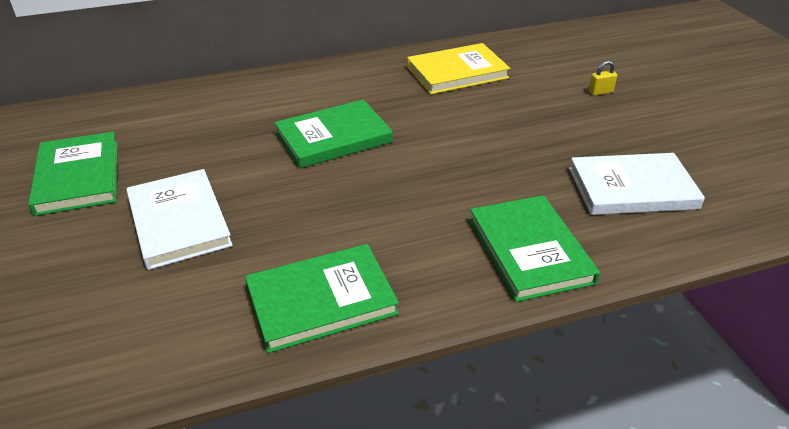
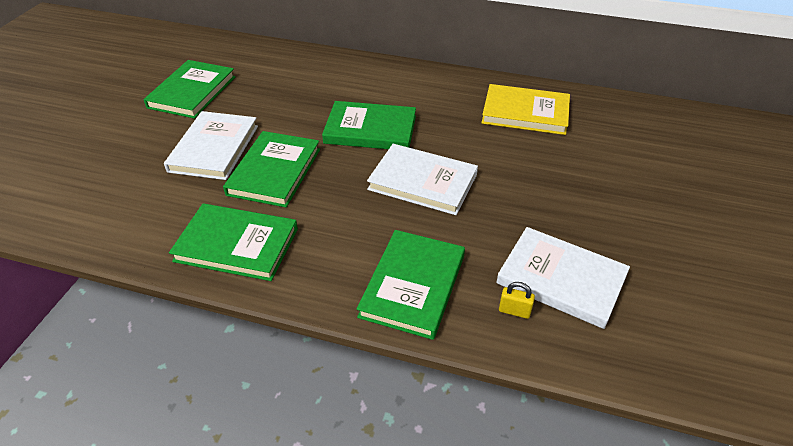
camera: 35 degrees right, 5 degrees up
yellow padlock [588,61,617,96] -> yellow padlock moved to [499,282,535,319]
none -> green book [223,131,320,207]
none -> white book [367,144,478,215]

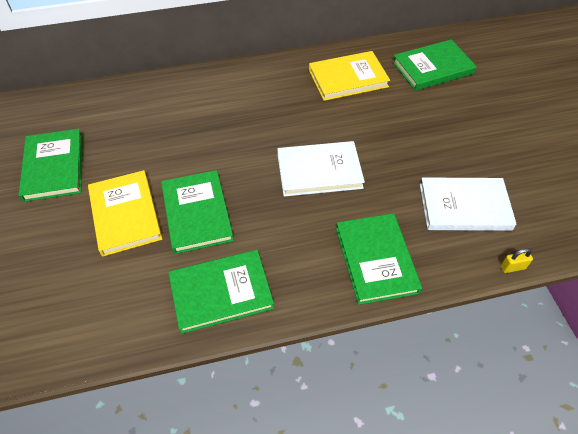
camera: 30 degrees left, 10 degrees up
white book [164,111,258,180] -> yellow book [88,170,162,256]
green book [322,101,416,149] -> green book moved to [393,39,477,91]
yellow padlock [499,282,535,319] -> yellow padlock moved to [501,248,533,273]

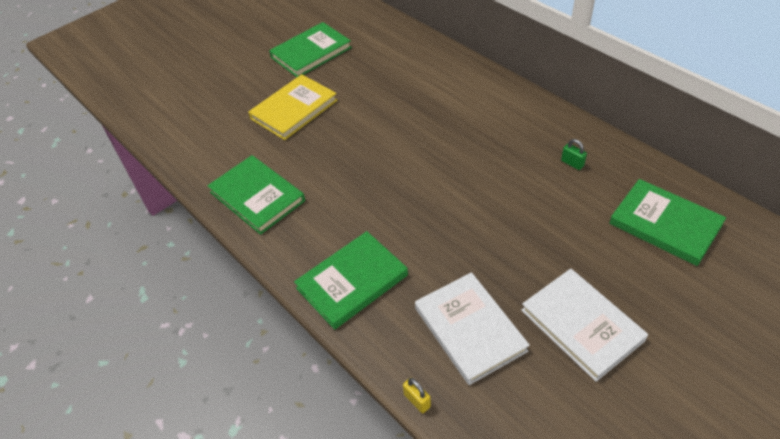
camera: 65 degrees right, 5 degrees down
green book [161,170,234,254] -> none
white book [277,141,365,197] -> white book moved to [521,269,648,382]
yellow book [309,51,390,101] -> green padlock [561,139,587,170]

